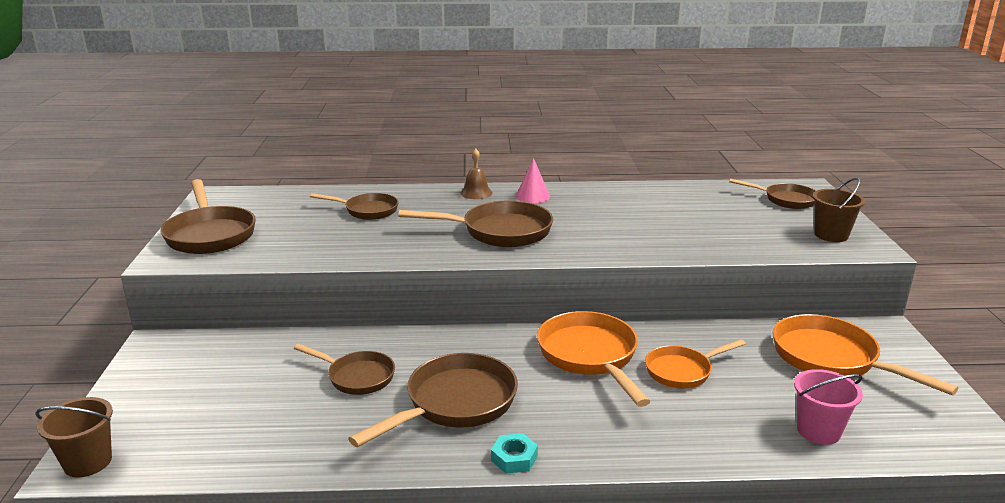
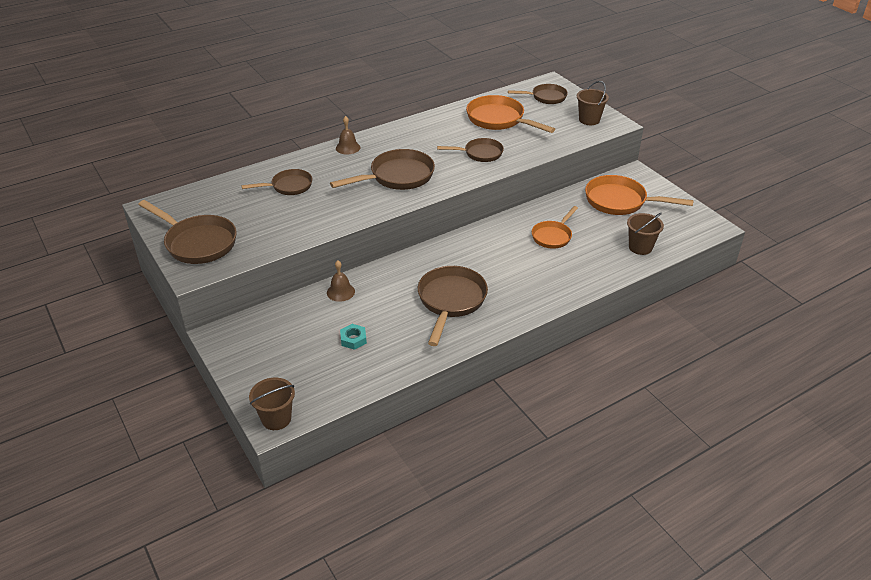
camera: 30 degrees left, 15 degrees up
brown pan [294,344,395,395] -> brown pan moved to [437,138,504,162]
turquoise nut [491,433,538,474] -> turquoise nut moved to [340,324,367,350]
pink cone [516,158,550,203] -> none
orange pan [537,311,650,407] -> orange pan moved to [466,95,555,133]
pink bucket [794,369,863,445] -> brown bucket [627,213,664,255]
none -> brown bell [327,260,355,302]

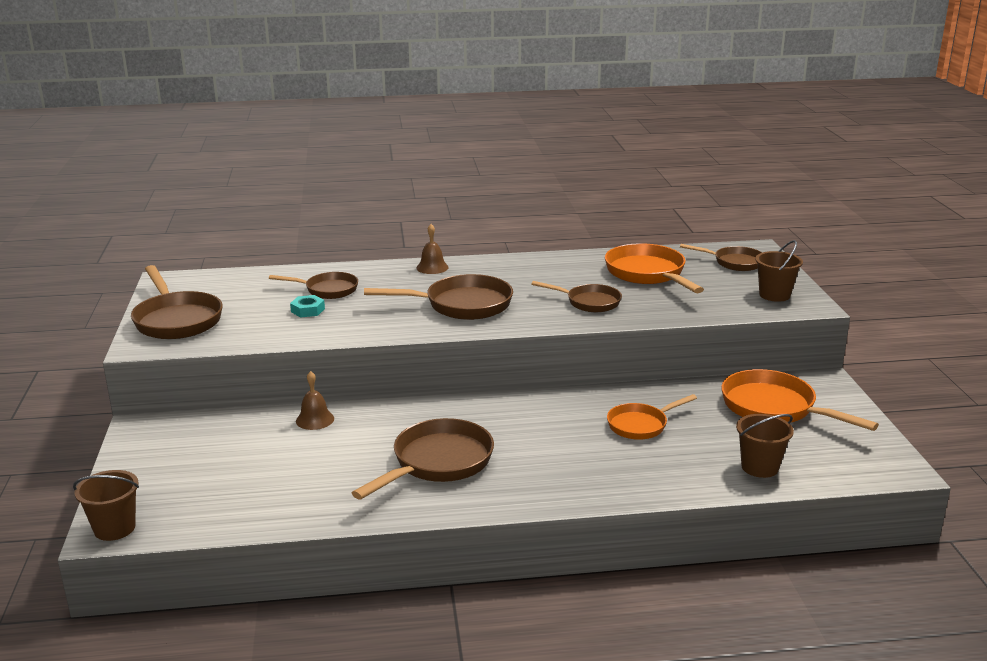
camera: 25 degrees right, 15 degrees down
turquoise nut [340,324,367,350] -> turquoise nut moved to [290,295,325,318]

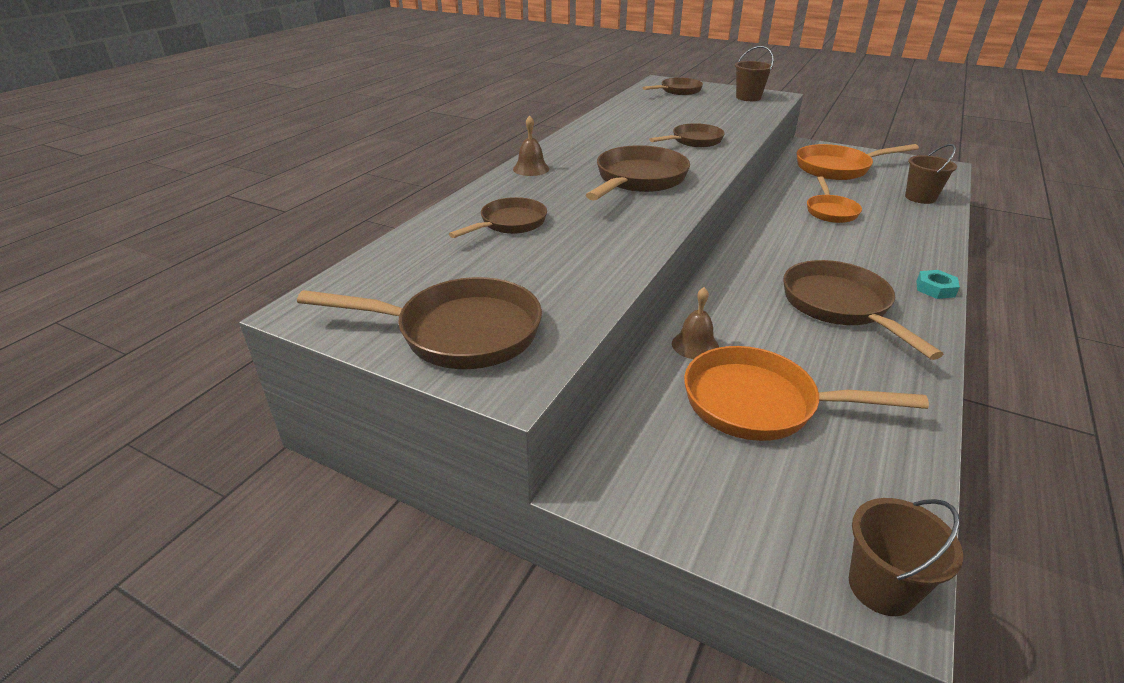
camera: 55 degrees left, 10 degrees up
turquoise nut [290,295,325,318] -> turquoise nut moved to [916,270,960,299]
orange pan [605,243,704,293] -> orange pan moved to [684,346,929,441]

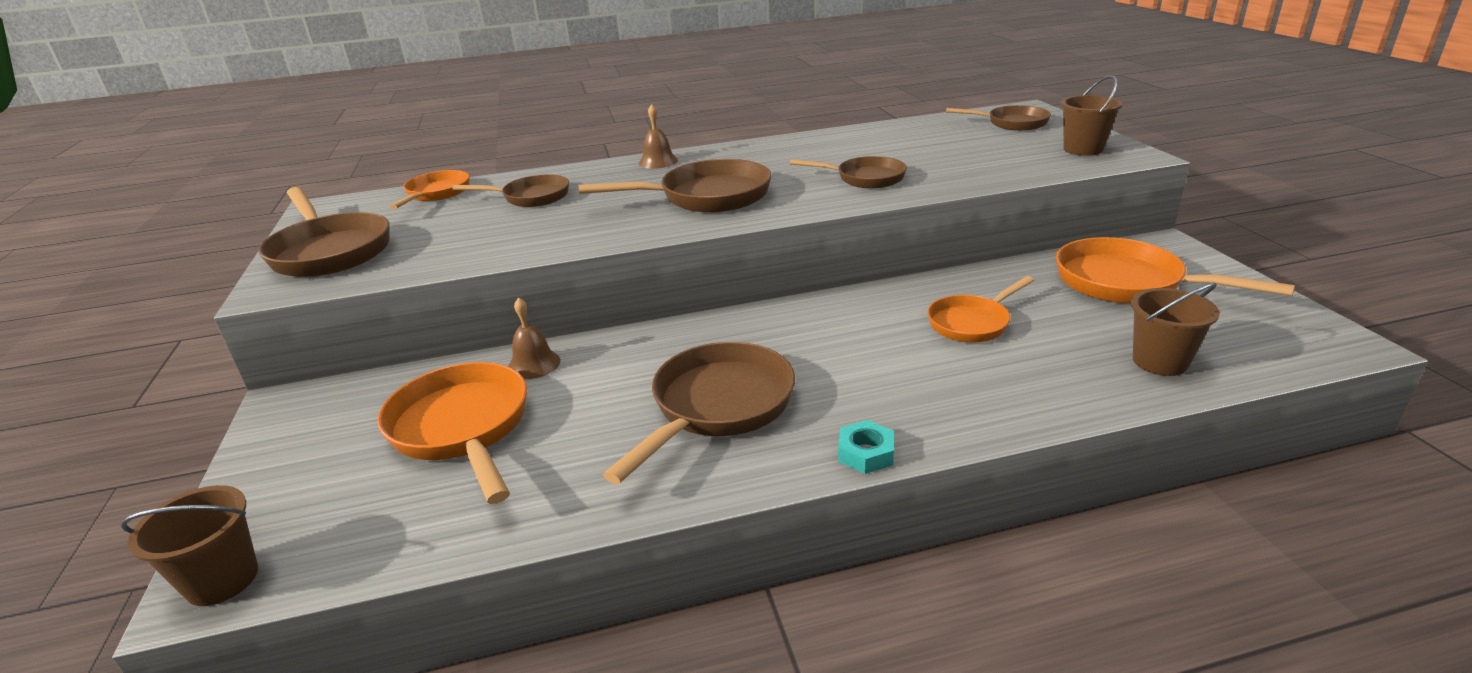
camera: 50 degrees right, 5 degrees down
none -> orange pan [389,170,470,209]

